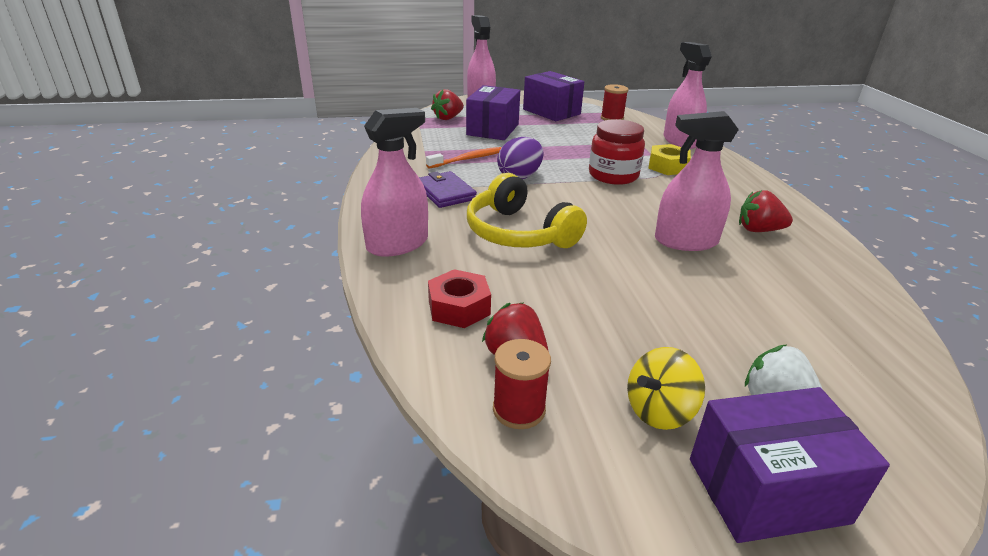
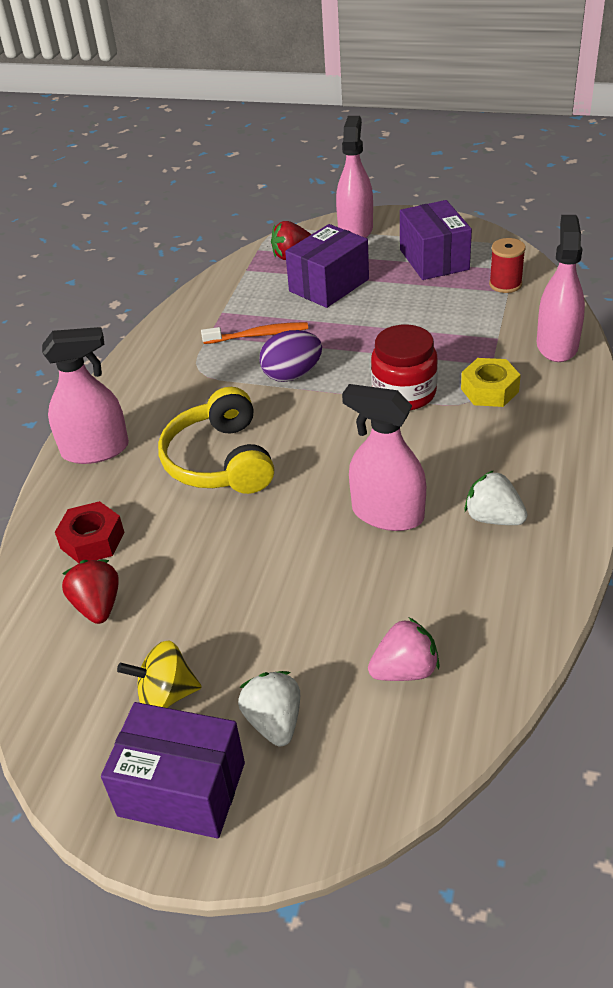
camera: 30 degrees right, 10 degrees up
purple wallet [419,171,477,208] -> none
red spool [493,339,551,429] -> none
red strawberry [739,190,793,232] -> white strawberry [465,470,527,525]
none -> pink strawberry [368,617,440,681]

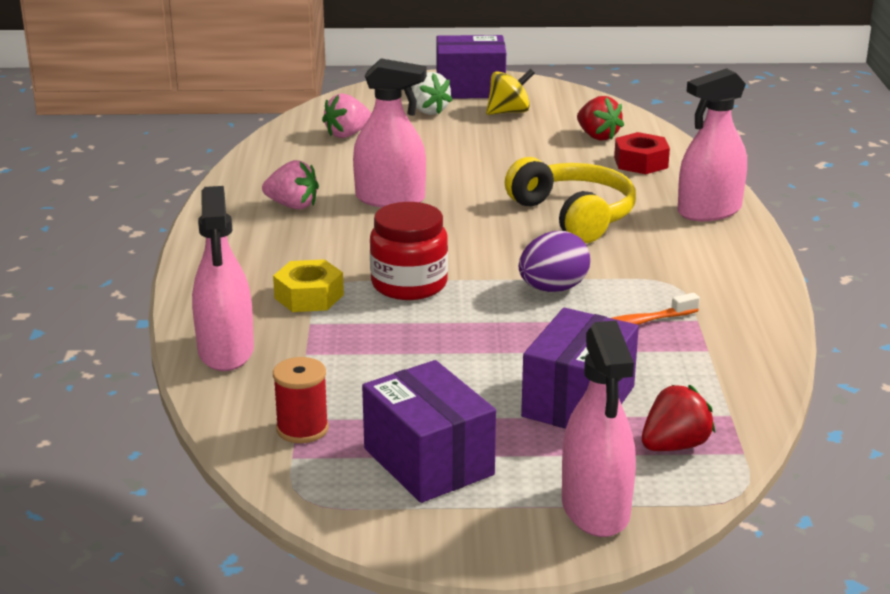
camera: 160 degrees right, 15 degrees down
white strawberry [465,470,527,525] -> pink strawberry [262,160,319,209]

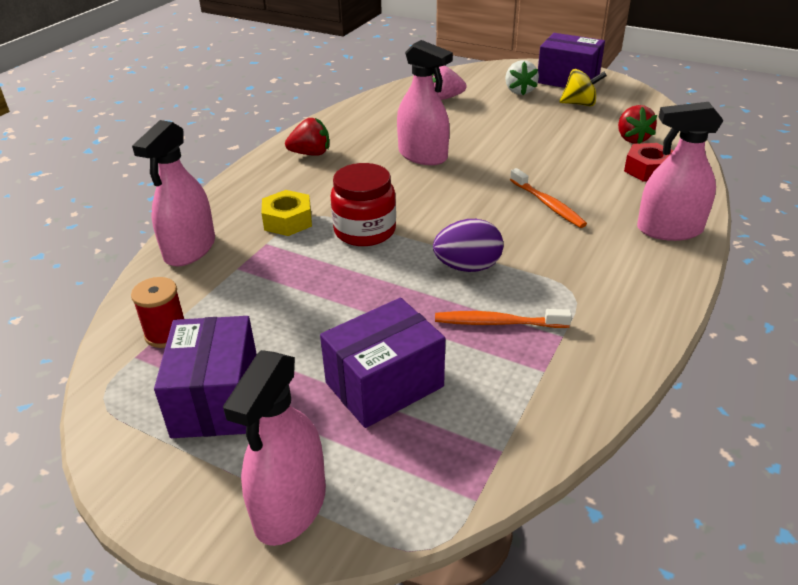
camera: 30 degrees right, 10 degrees up
pink strawberry [262,160,319,209] -> none
yellow headphones [505,157,636,243] -> orange toothbrush [510,168,587,228]
red strawberry [642,385,715,451] -> red strawberry moved to [285,118,329,156]

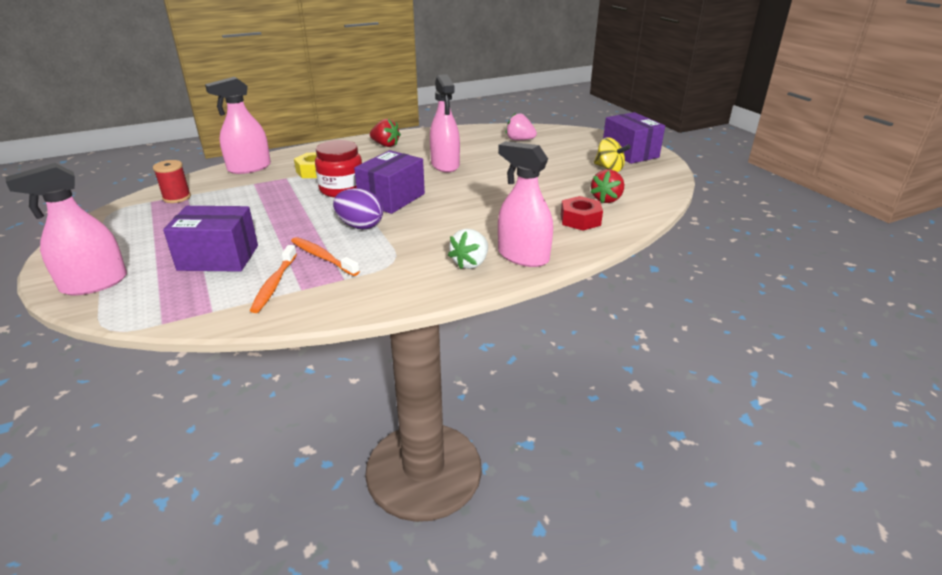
camera: 35 degrees right, 5 degrees down
purple box [154,316,257,438] -> purple box moved to [354,150,425,214]
white strawberry [505,60,539,95] -> white strawberry moved to [448,229,488,269]
orange toothbrush [510,168,587,228] -> orange toothbrush moved to [250,245,297,313]

